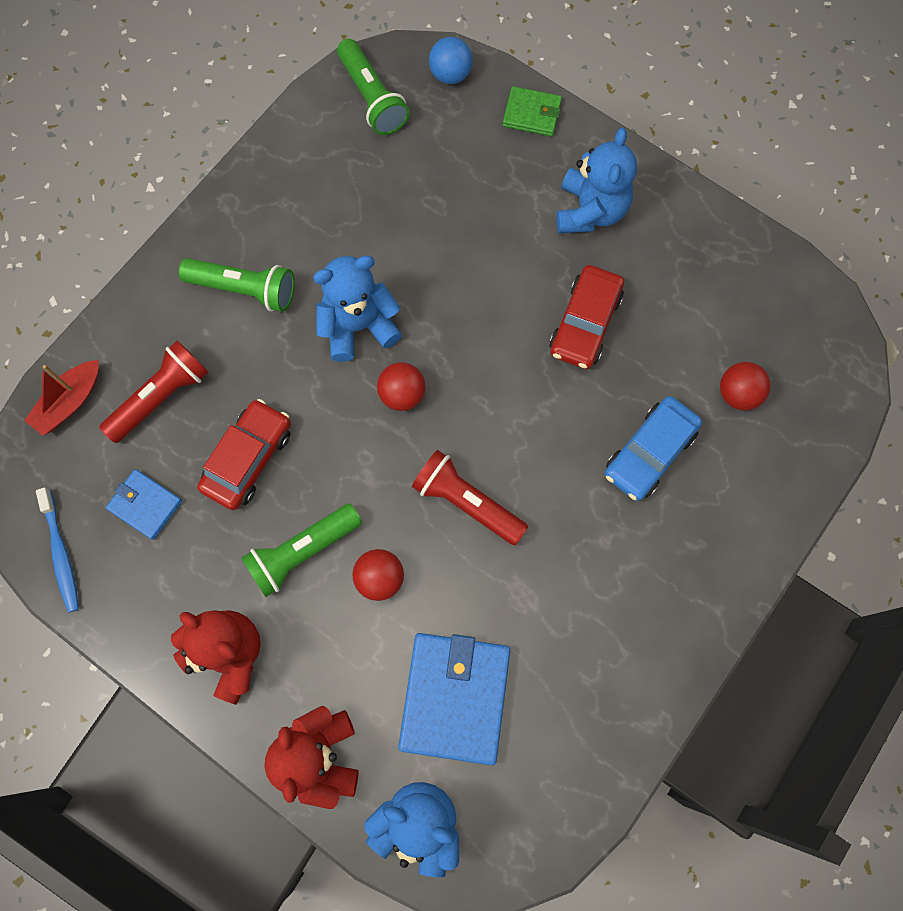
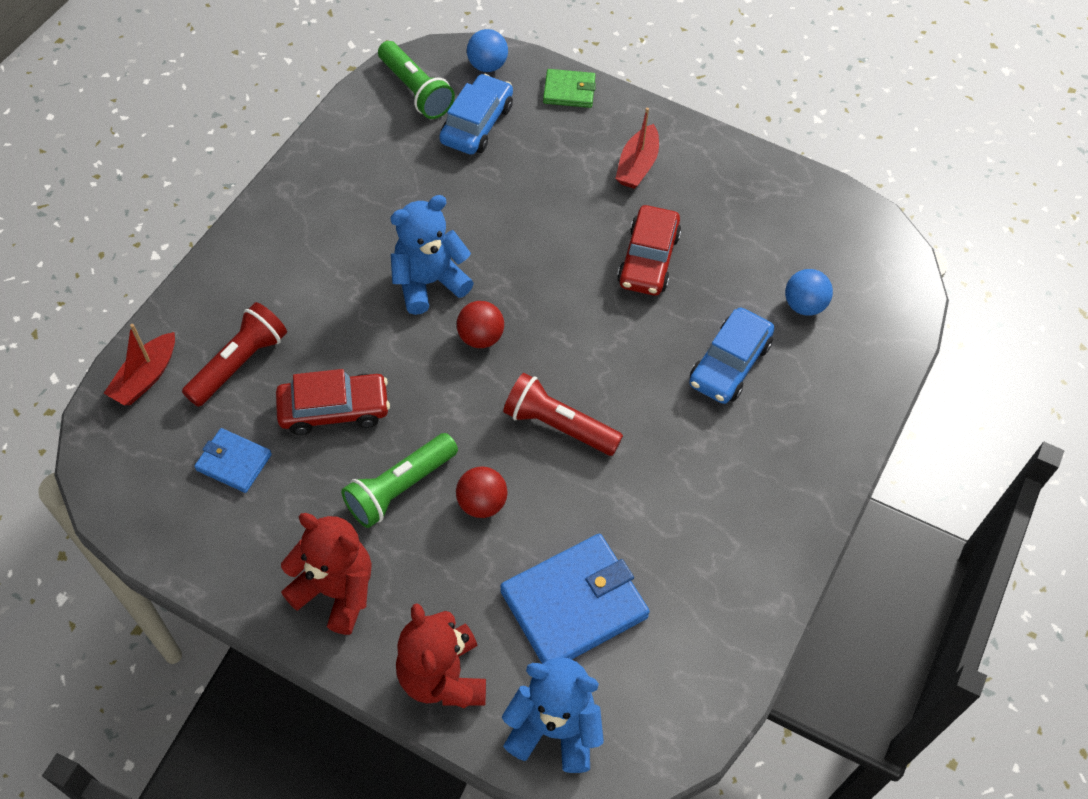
camera: 10 degrees left, 15 degrees down
blue toothbrush [36,487,79,613] -> none
green flashlight [179,258,295,312] -> none
red car [197,399,291,510] -> red car turned 60 degrees clockwise [276,369,390,435]
blue wallet [398,633,510,765] -> blue wallet turned 60 degrees clockwise [500,534,650,663]
blue teddy bear [556,128,637,233] -> red boat [615,108,659,189]
red ball [720,362,771,411] -> blue ball [785,269,833,316]
none -> blue car [439,74,513,155]

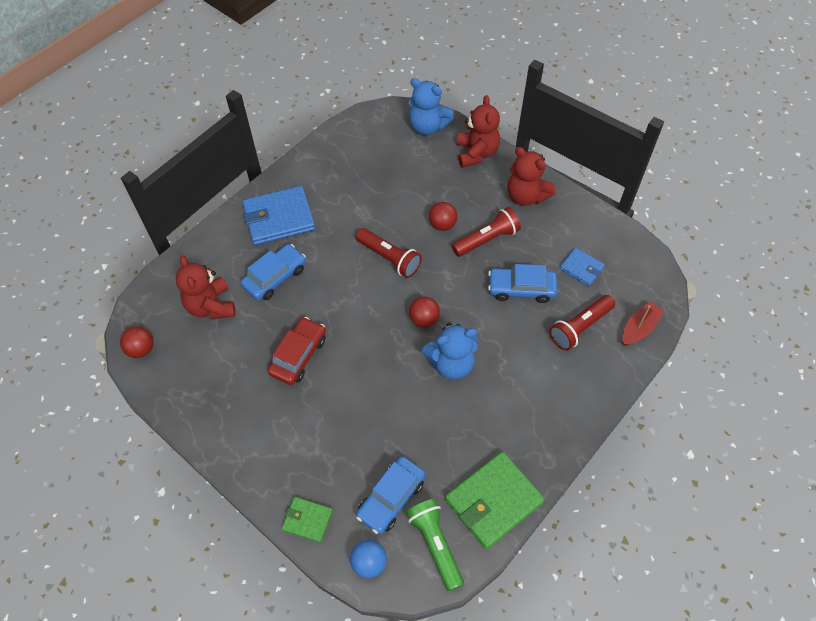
camera: 165 degrees left, 0 degrees up
red car [276,369,390,435] -> blue car [488,264,557,303]
green flashlight [341,433,458,528] -> red flashlight [452,207,521,257]
blue wallet [500,534,650,663] -> blue wallet moved to [242,186,315,245]
red boat [615,108,659,189] -> none
blue ball [785,269,833,316] -> red teddy bear [176,256,236,319]
none -> red ball [120,327,153,358]
none -> green wallet [445,451,545,549]

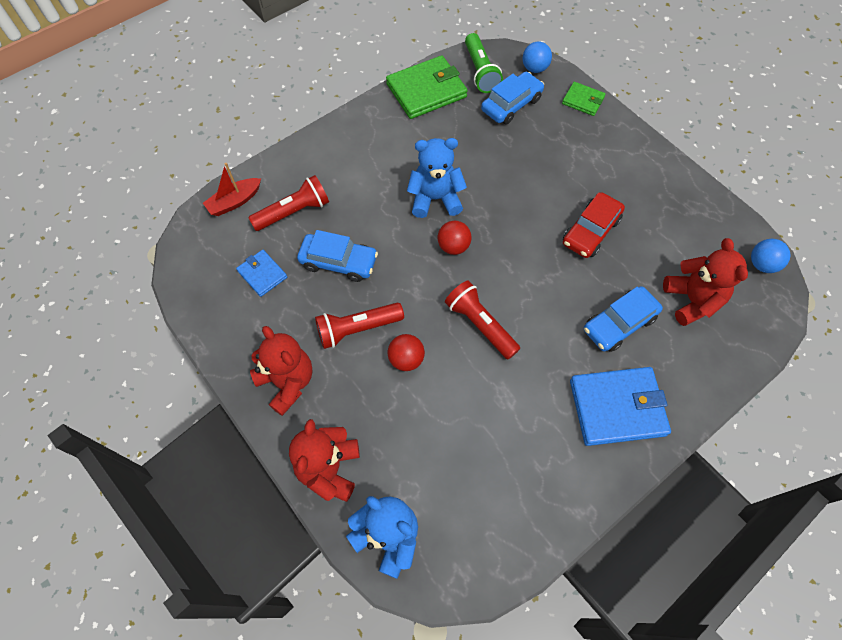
camera: 170 degrees left, 5 degrees up
red ball [120,327,153,358] -> blue ball [751,239,791,273]

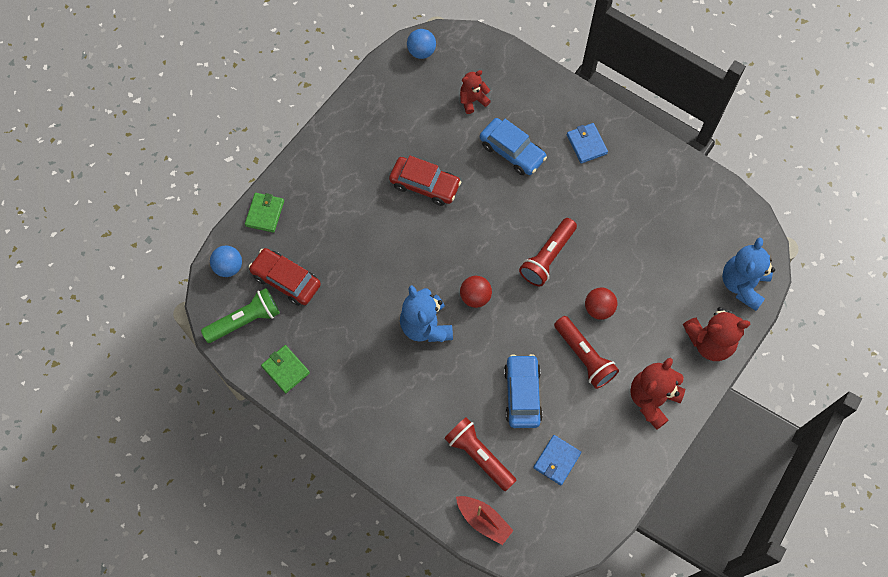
camera: 105 degrees left, 5 degrees up
green wallet [386,55,468,119] -> green wallet [261,345,310,393], size x0.53
blue car [481,72,544,124] -> red car [249,248,321,306]
blue wallet [570,367,671,446] -> blue wallet [567,123,608,164], size x0.53
red teddy bear [663,238,748,326] -> red teddy bear [460,70,491,114], size x0.60

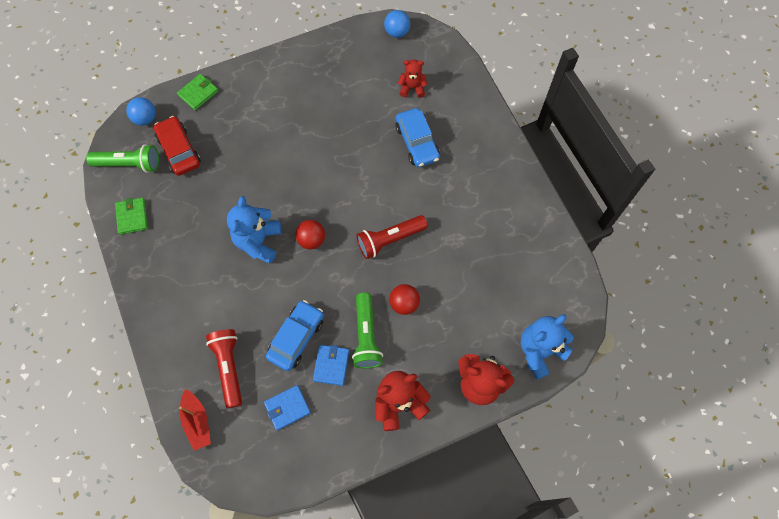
camera: 30 degrees right, 0 degrees up
red car [389,156,461,206] -> none
red flashlight [554,316,619,389] -> green flashlight [352,292,383,369]
blue wallet [567,123,608,164] -> blue wallet moved to [313,345,349,386]

